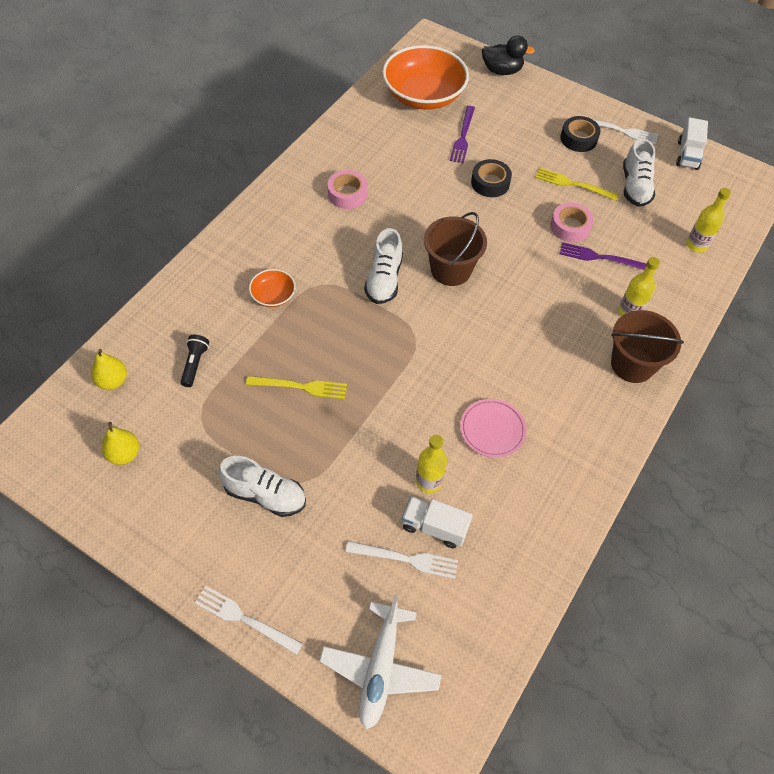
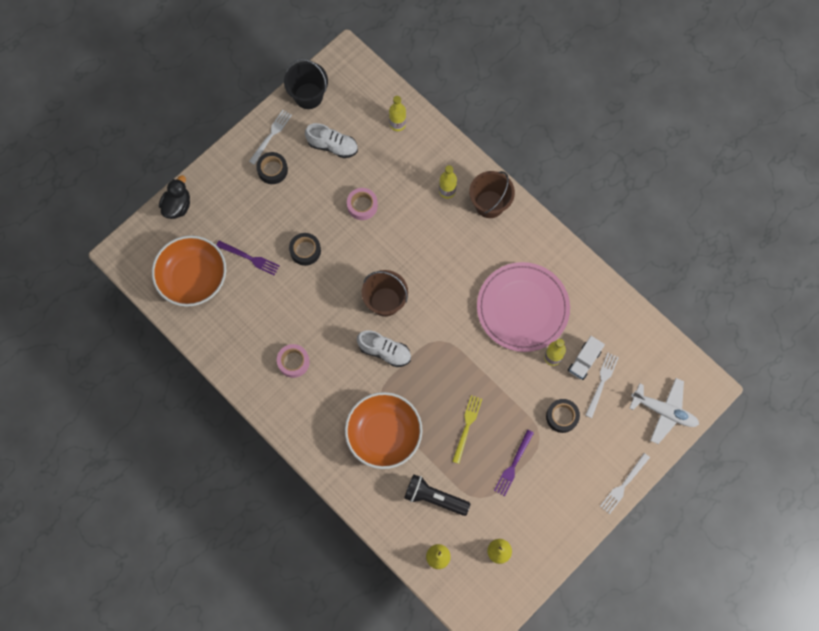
camera: 75 degrees left, 15 degrees up
black flashlight [181,335,209,387] -> black flashlight [404,474,471,516], size x1.71
white shoe [218,456,306,517] -> none
orange bowl [249,269,295,307] -> orange bowl [345,392,423,469], size x2.21
pink plate [460,399,527,458] -> pink plate [477,262,570,352], size x2.11
yellow fork [535,168,619,201] -> none
purple fork [560,242,647,270] -> purple fork moved to [494,430,534,496]
white truck [676,117,708,170] -> black bucket [284,59,328,109]
none -> black tape [546,399,580,433]

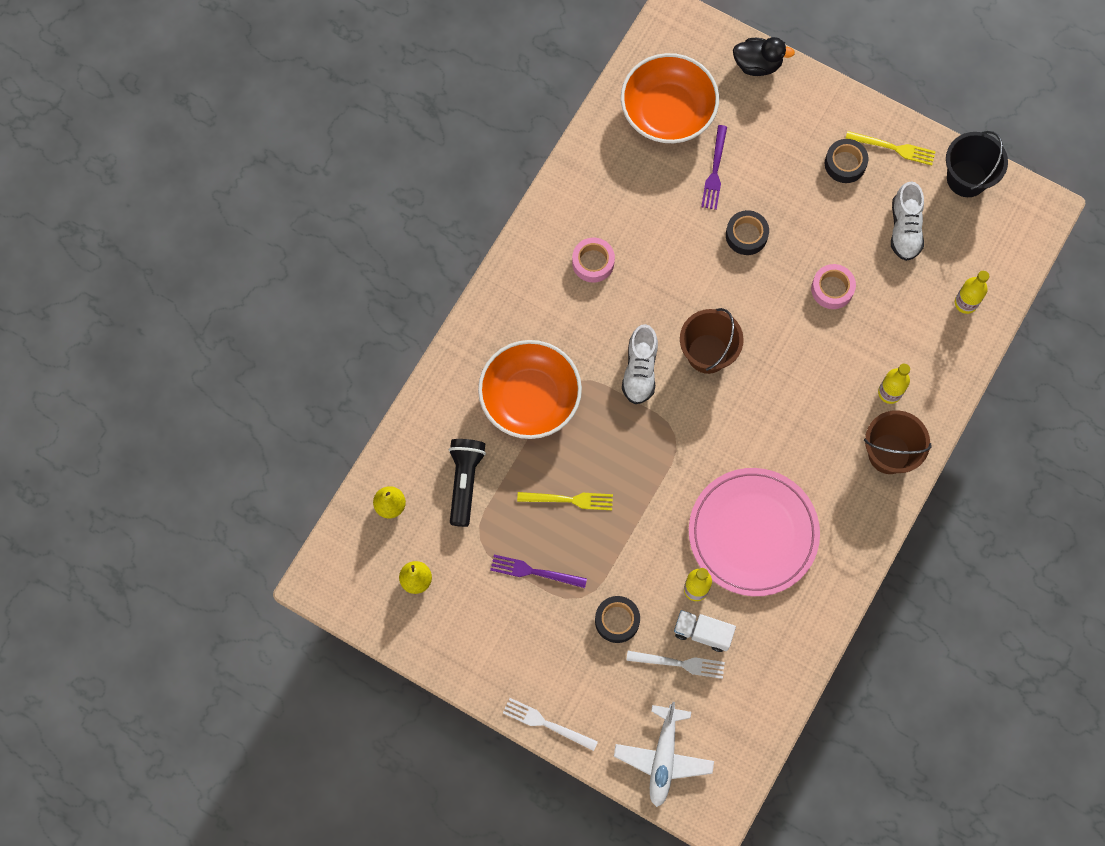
camera: 75 degrees right, 0 degrees up
white fork [249,110,292,165] -> yellow fork [845,131,936,165]

